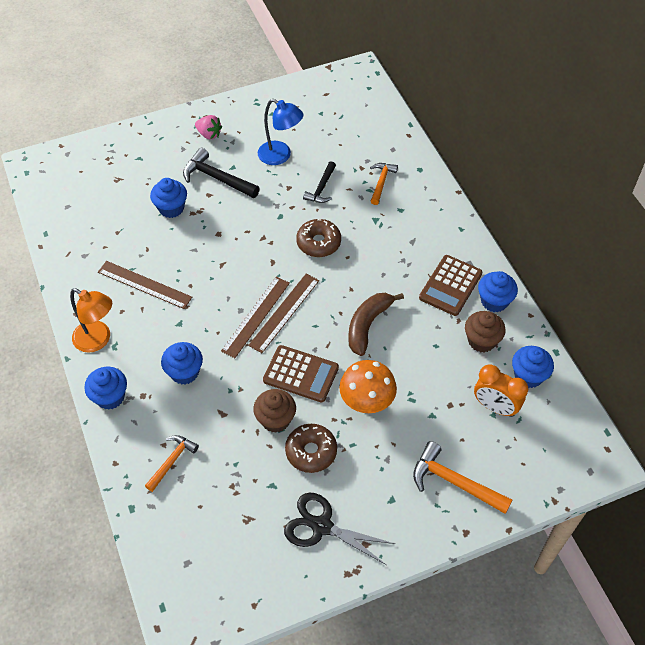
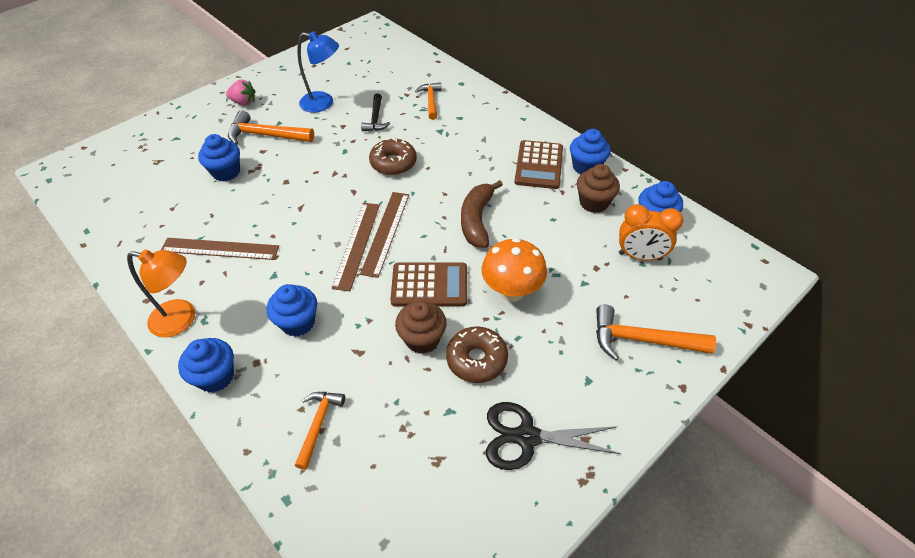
camera: 20 degrees left, 5 degrees down
black hammer [183,148,260,198] -> orange hammer [228,110,314,145]

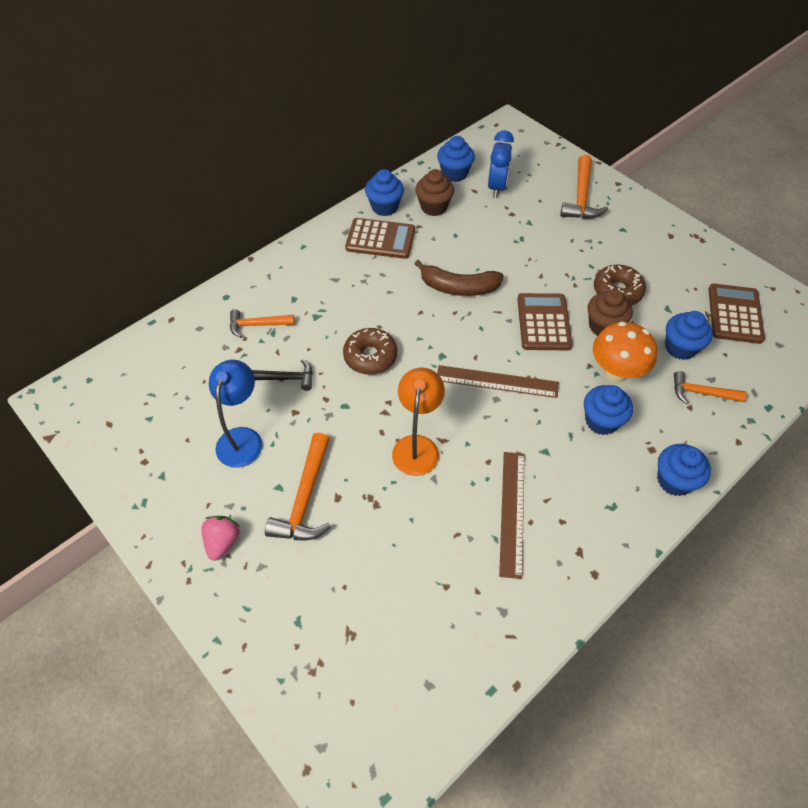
camera: 90 degrees left, 5 degrees up
orange lamp [127,249,195,337] -> orange lamp moved to [392,368,445,476]
blue cupcake [198,134,240,181] -> blue cupcake moved to [665,311,713,360]
brown ruler [360,192,409,278] -> none
orange mushroom [482,238,547,302] -> orange mushroom moved to [593,321,657,382]
black scissors [486,402,621,470] -> none
orange clock [619,204,683,261] -> blue clock [488,130,514,198]
none -> brown calculator [709,284,765,344]

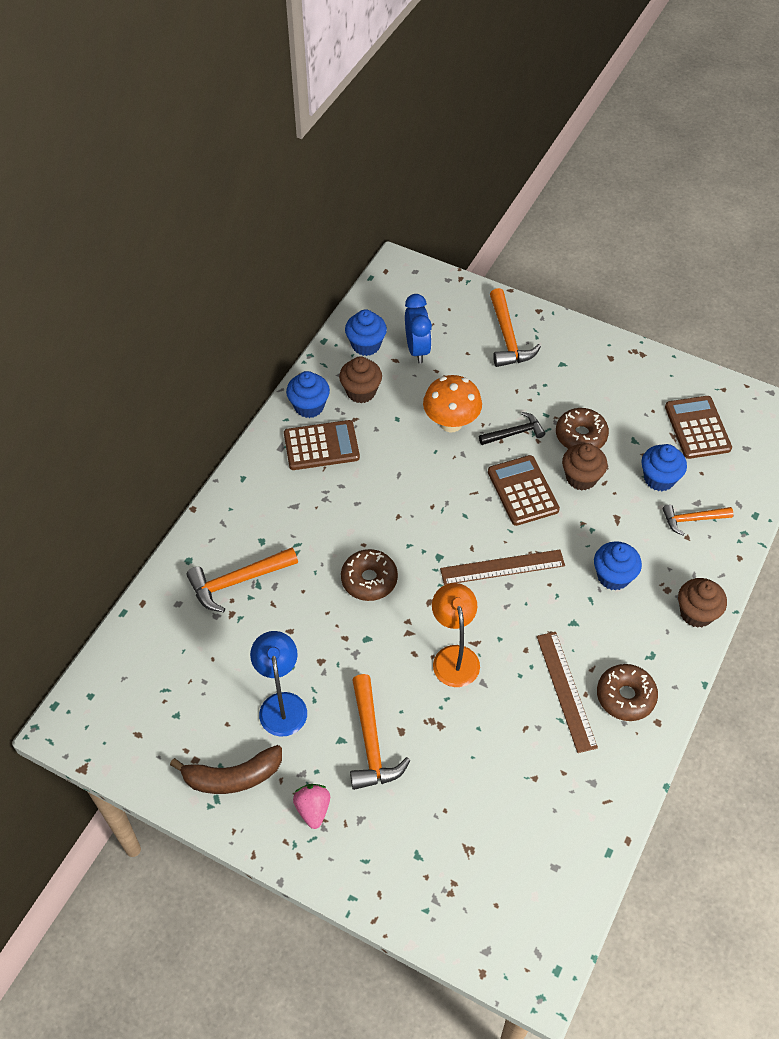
camera: 20 degrees left, 0 degrees up
orange hammer [230,309,295,338] -> orange hammer [186,548,298,612], size x1.55
black hammer [252,359,313,391] -> black hammer moved to [479,412,545,445]
brown banana [414,260,504,296] -> brown banana moved to [170,745,282,794]
orange mushroom [593,321,657,382] -> orange mushroom moved to [423,375,482,432]
blue cupcake [657,444,711,496] -> brown cupcake [678,578,727,628]
none -> brown donut [597,664,658,721]

